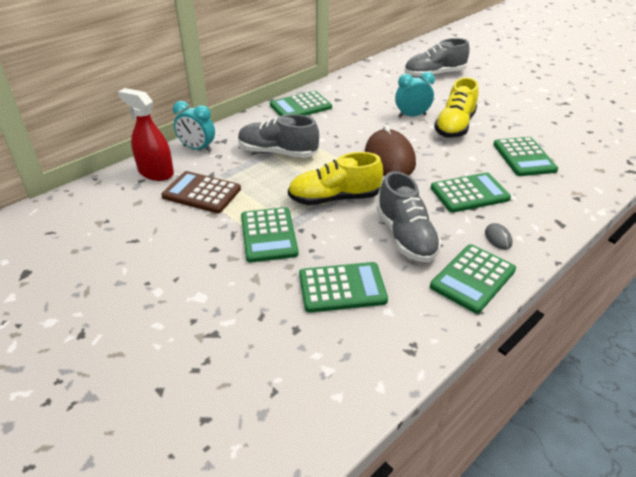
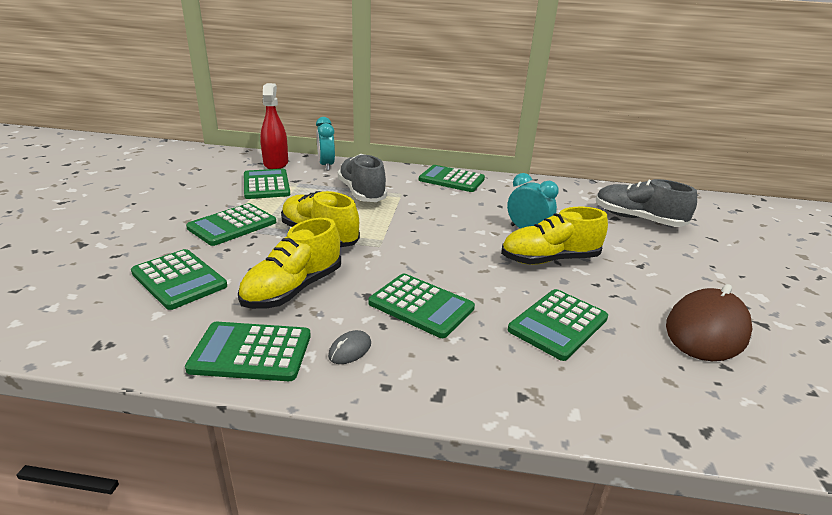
camera: 50 degrees right, 10 degrees down
brown calculator [161,171,241,213] -> green calculator [244,169,290,199]
brown mouse [365,125,416,176] -> brown mouse moved to [666,284,753,361]
grey shoe [377,171,441,262] -> yellow shoe [238,218,341,309]

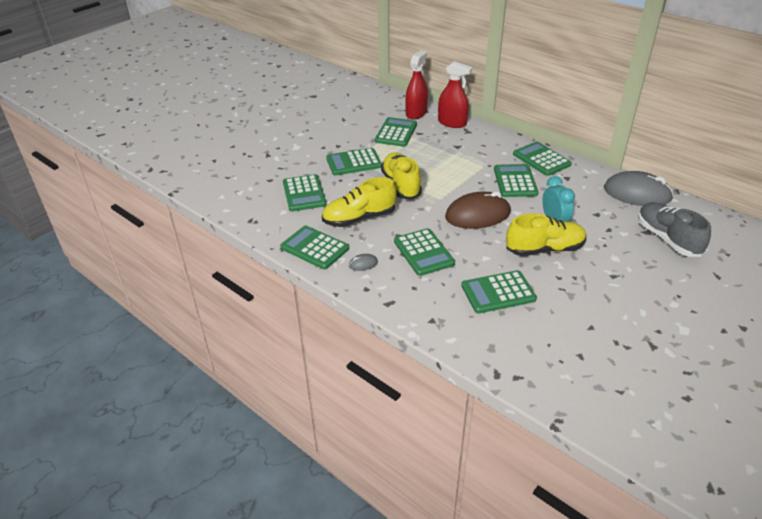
camera: 35 degrees right, 10 degrees up
turquoise clock [316,117,335,170] -> red spray bottle [438,61,472,128]
grey shoe [338,154,387,202] -> none
yellow shoe [501,207,608,265] -> yellow shoe turned 150 degrees clockwise [506,213,586,256]
brown mouse [666,284,753,361] -> brown mouse moved to [445,191,511,229]
none -> green calculator [494,164,538,197]
none -> grey mouse [604,171,674,206]

